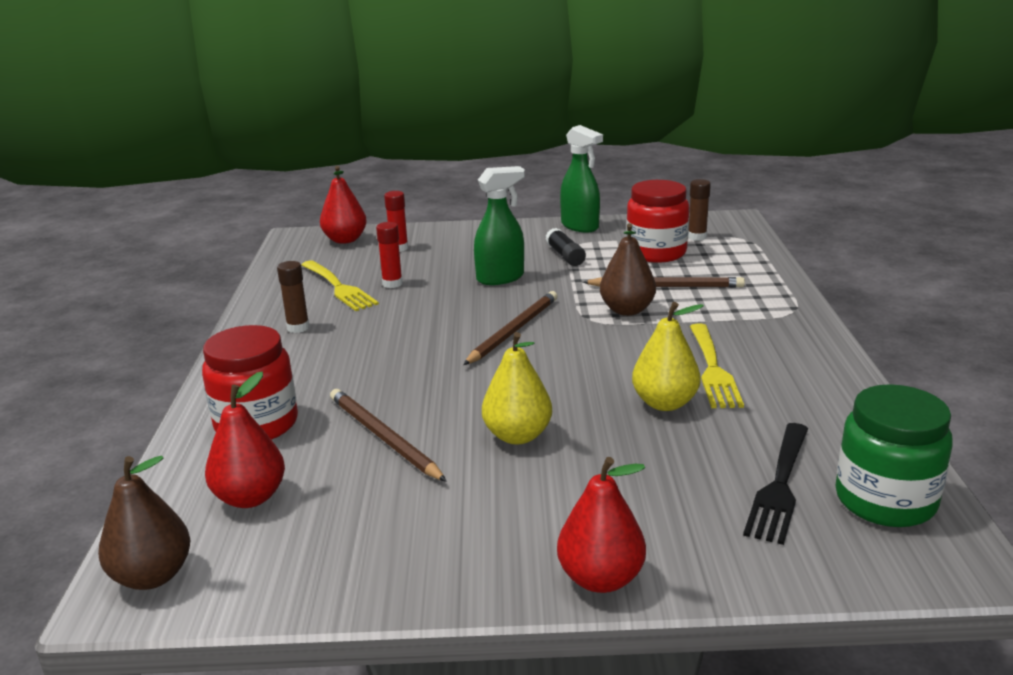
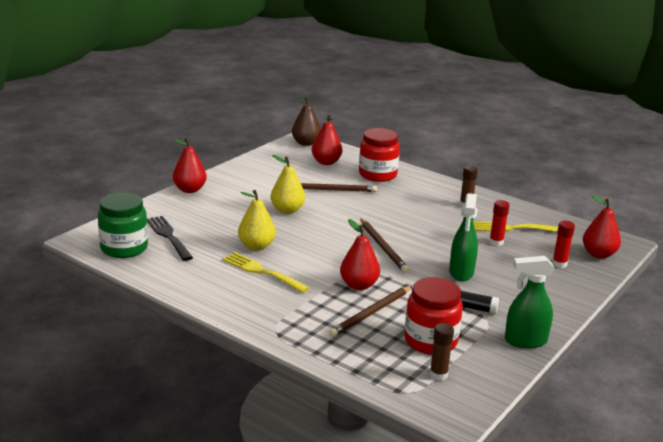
camera: 125 degrees right, 0 degrees up
brown pear [600,223,656,316] -> red pear [340,219,380,290]

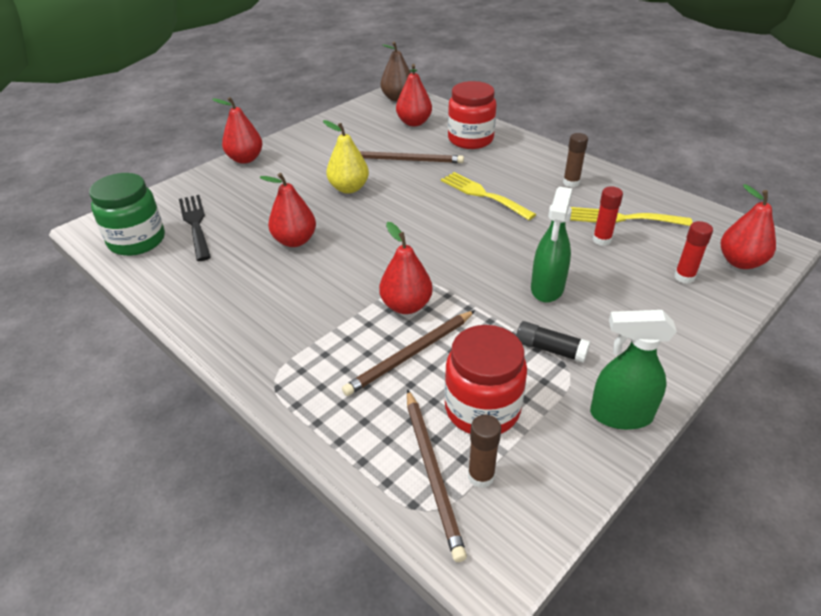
camera: 10 degrees right, 15 degrees up
yellow fork [222,252,309,293] -> yellow fork moved to [441,172,536,220]
yellow pear [238,190,276,250] -> red pear [260,173,316,247]
brown pencil [360,218,409,273] -> brown pencil moved to [407,389,467,562]

